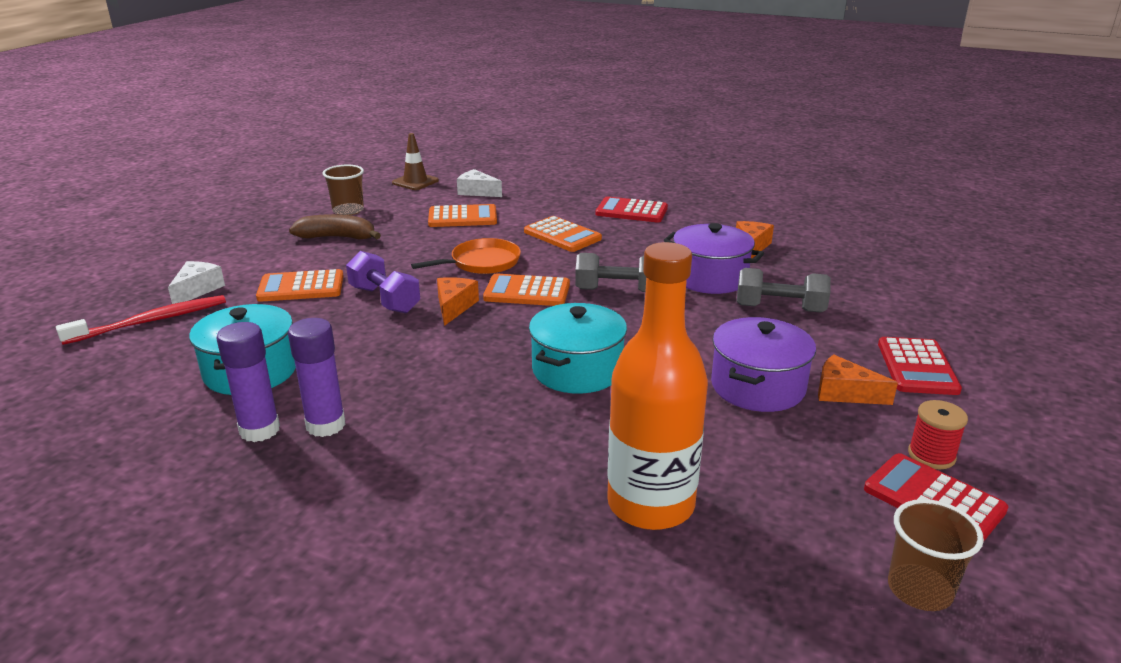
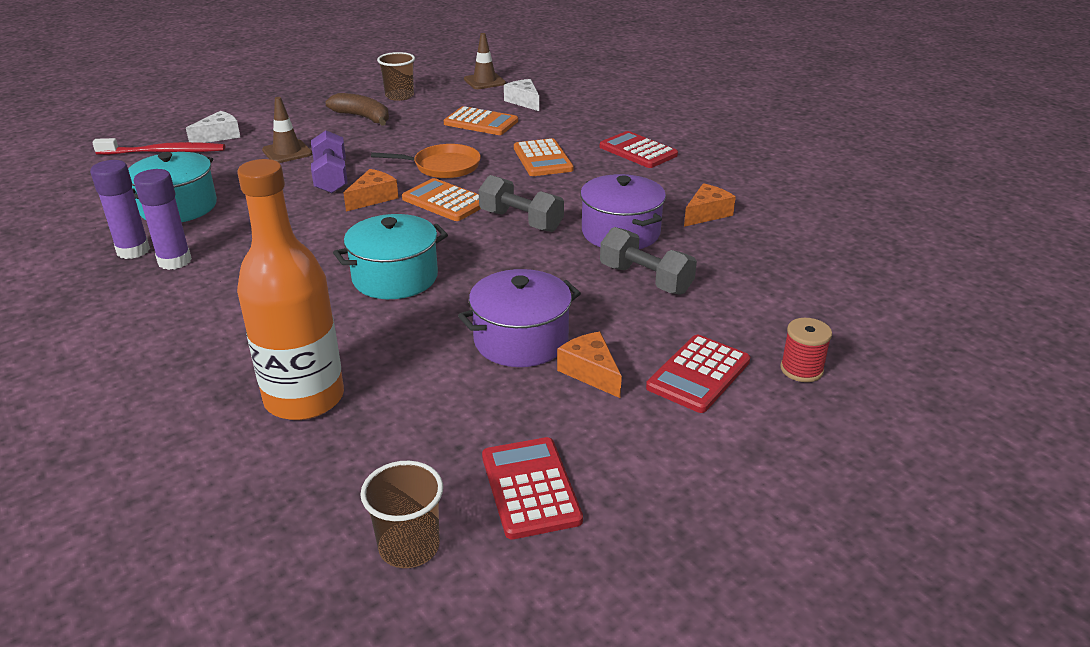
camera: 30 degrees right, 5 degrees up
orange calculator [256,269,343,302] -> brown traffic cone [262,97,312,163]
red spool [908,400,968,469] -> red spool moved to [780,318,832,382]

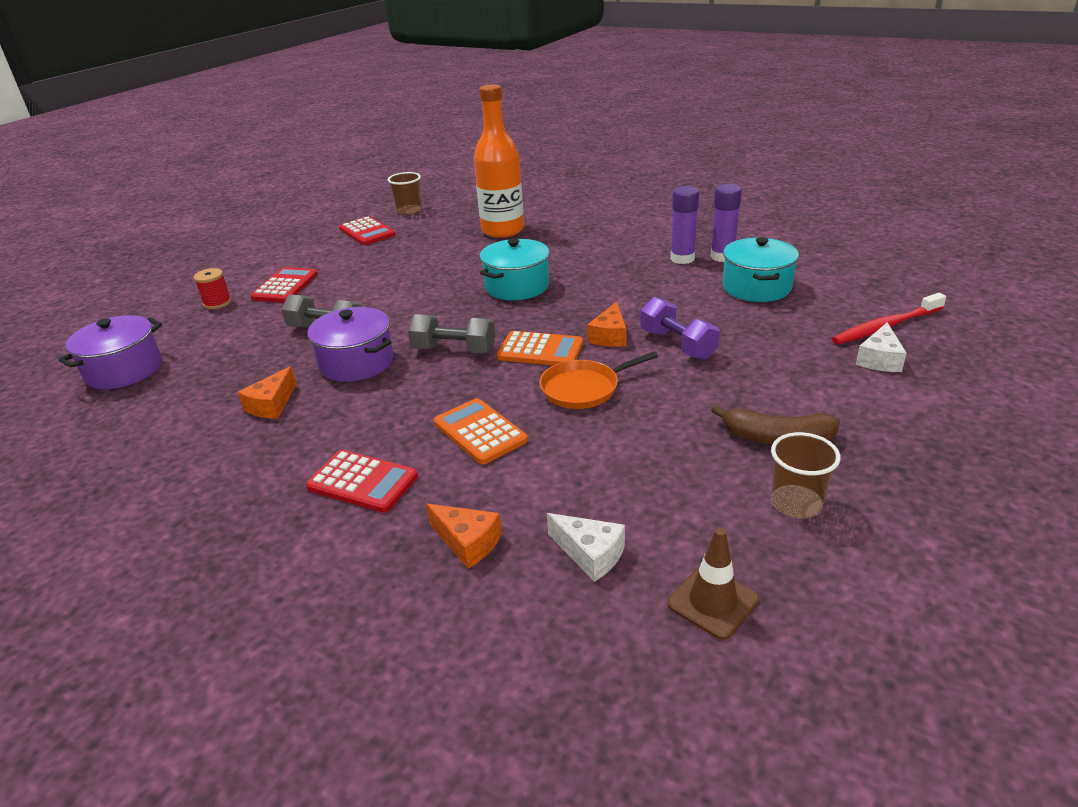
camera: 160 degrees right, 0 degrees up
brown traffic cone [262,97,312,163] -> none
orange calculator [444,106,518,135] -> none
purple pot [458,269,581,367] -> purple pot moved to [58,315,162,389]
orange cheese [557,332,622,398] -> orange cheese moved to [426,504,502,569]

